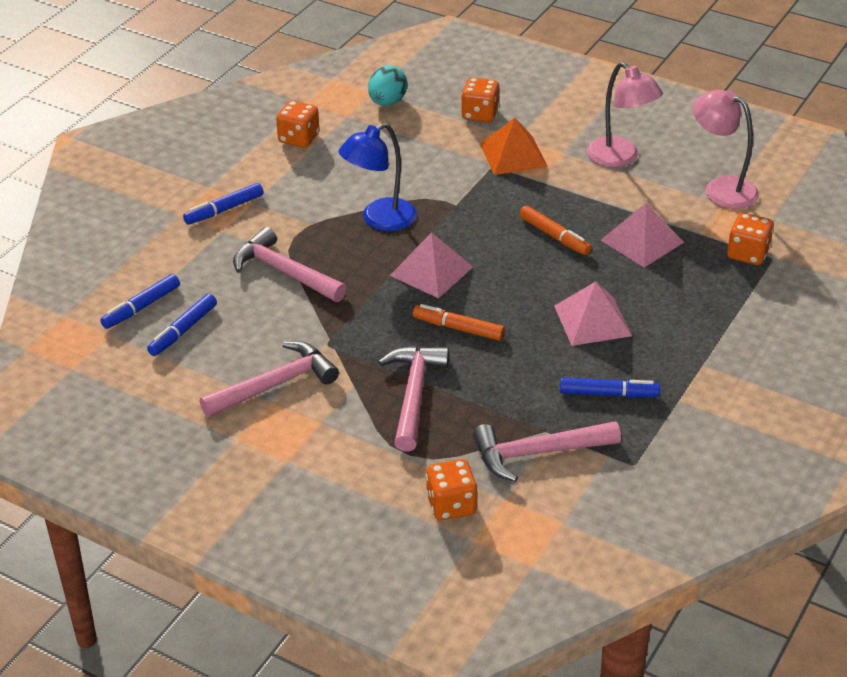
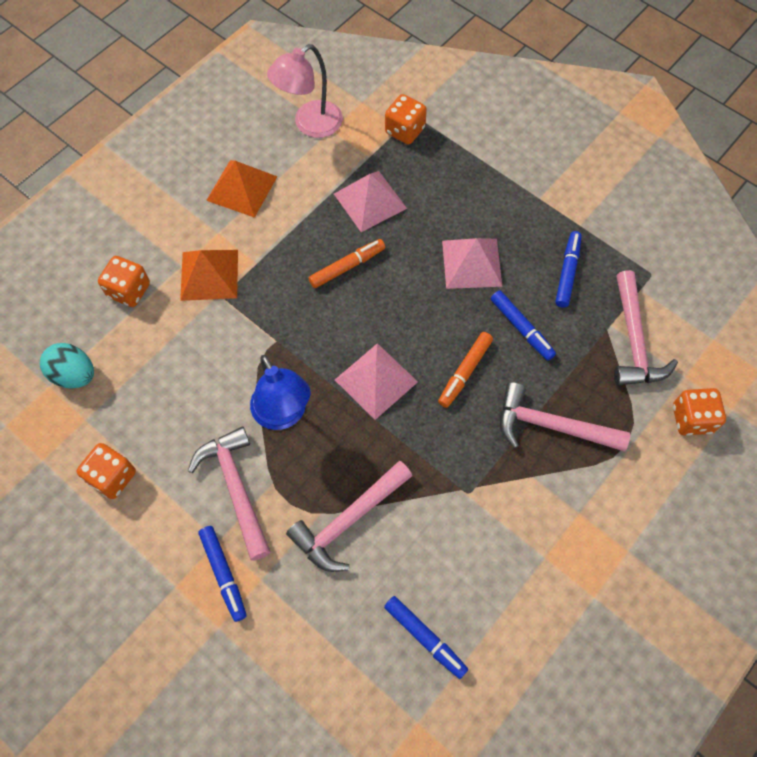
camera: 80 degrees left, 25 degrees up
blue marker [100,274,180,329] -> blue marker moved to [491,290,556,360]
pink hammer [200,341,339,417] -> pink hammer moved to [188,427,271,561]
pink lamp [587,62,663,167] -> orange pyramid [206,160,278,218]

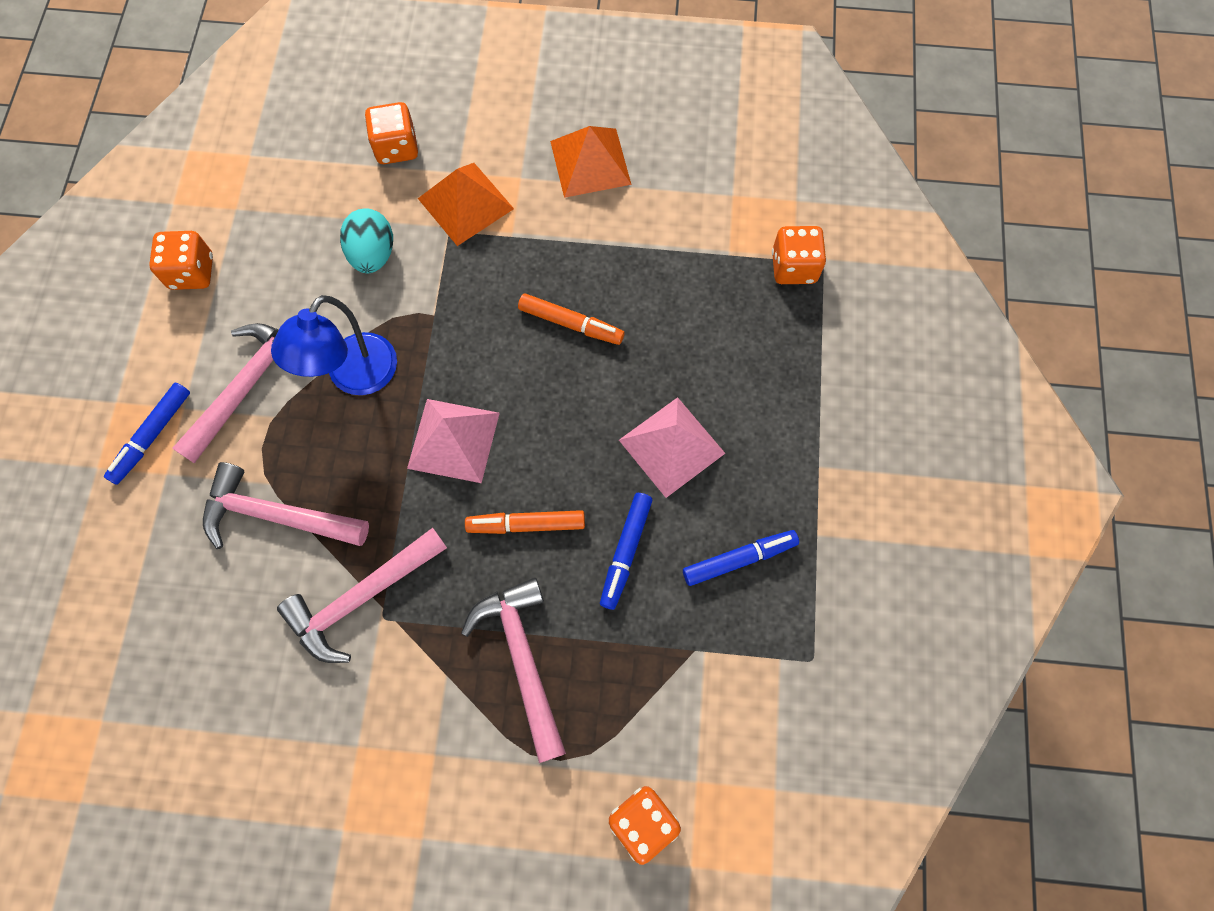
camera: 55 degrees right, 5 degrees up
turquoise egg [40,343,94,388] -> turquoise egg moved to [340,208,393,273]
pink lamp [267,44,343,138] -> none
pink pyramid [334,171,407,232] -> none
blue marker [384,596,468,679] -> none
pink hammer [614,270,678,386] -> pink hammer moved to [277,528,447,663]

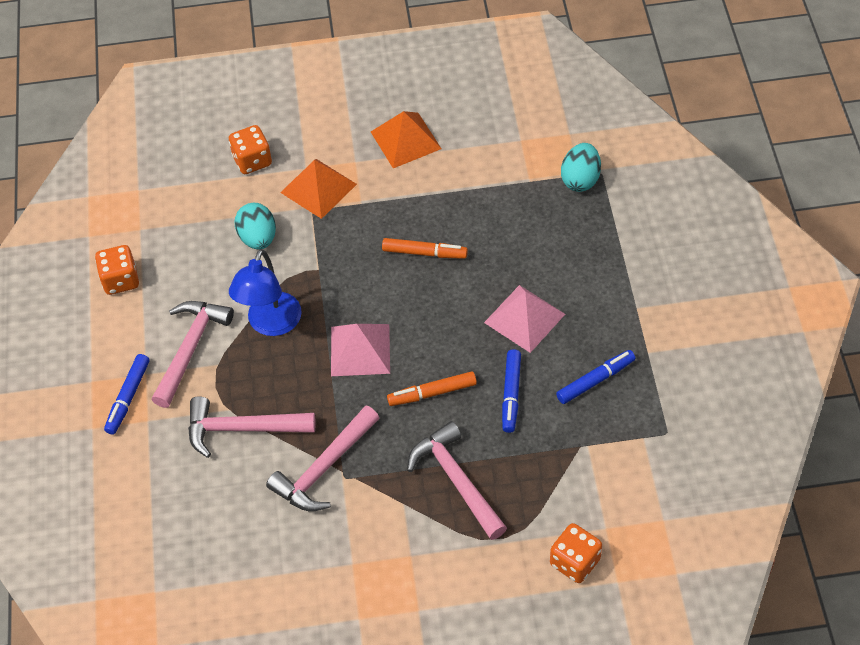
camera: 10 degrees left, 15 degrees down
orange dice [772,226,826,284] -> turquoise egg [561,143,601,192]

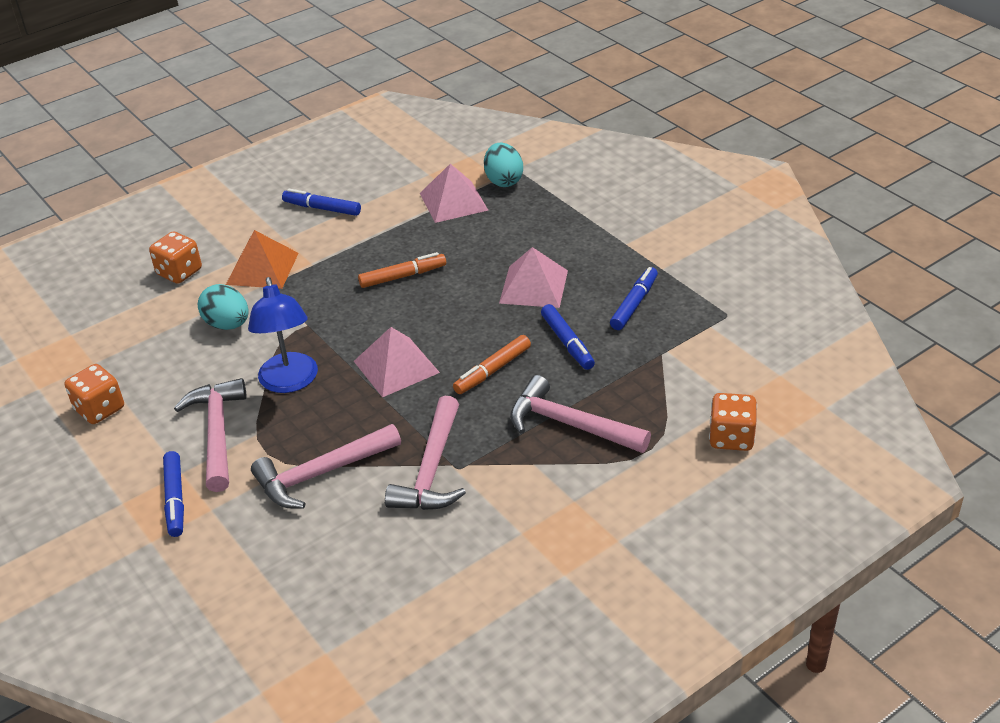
camera: 30 degrees left, 15 degrees down
orange pyramid [371,111,442,168] -> blue marker [282,189,361,216]
none -> pink pyramid [420,164,488,223]

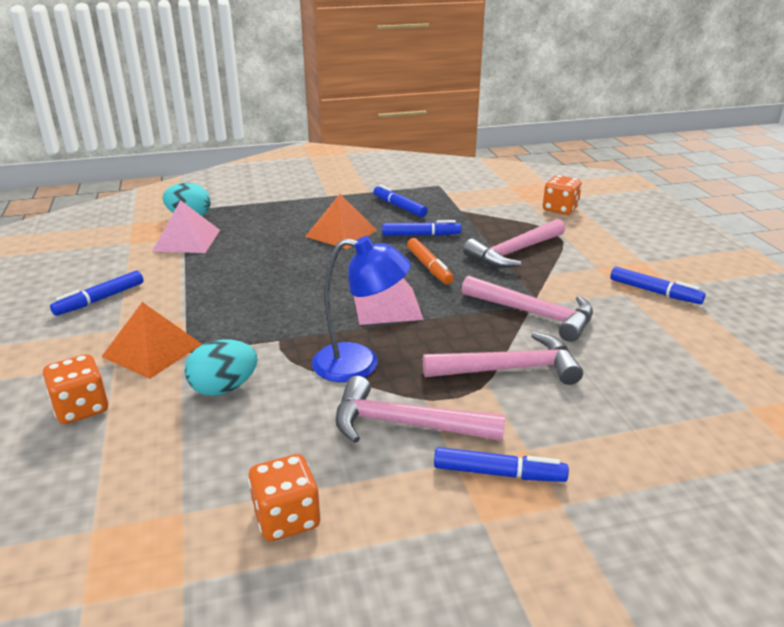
camera: 70 degrees left, 10 degrees down
pink hammer [251,424,401,509] -> pink hammer turned 90 degrees counterclockwise [423,332,583,385]
orange marker [358,252,446,288] -> none
pink pyramid [499,247,568,308] -> orange pyramid [305,194,377,249]
none -> blue marker [610,267,706,304]

